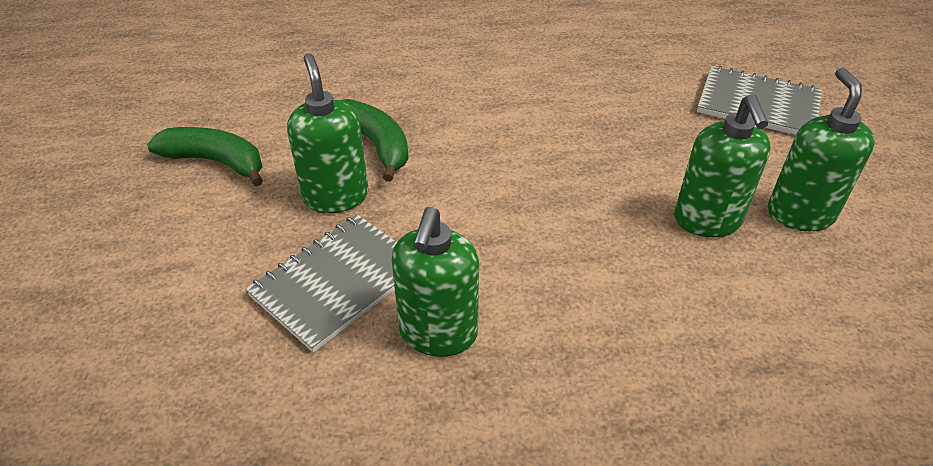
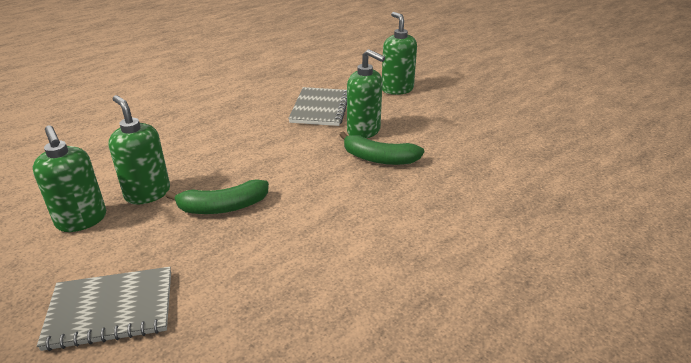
camera: 145 degrees right, 10 degrees down
green banana [147,127,263,186] -> green banana moved to [166,179,269,214]
green soap dispenser [391,207,479,357] -> green soap dispenser moved to [382,12,417,95]

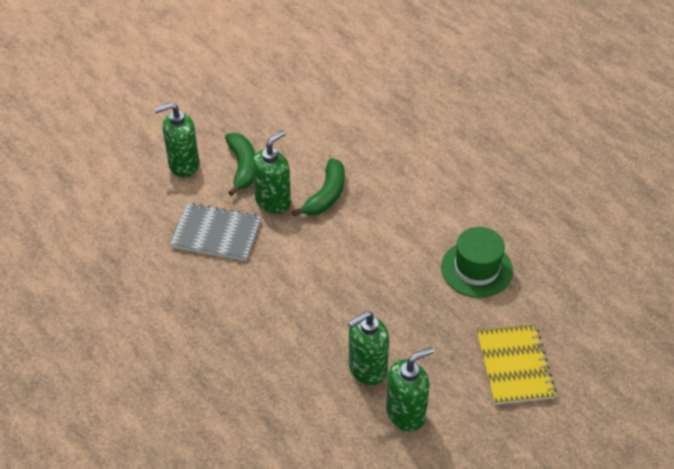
camera: 85 degrees left, 15 degrees up
grey notebook [37,267,171,351] -> yellow notebook [477,324,556,405]
green banana [166,179,269,214] -> green banana moved to [225,133,255,196]
none -> green hat [441,227,513,298]

